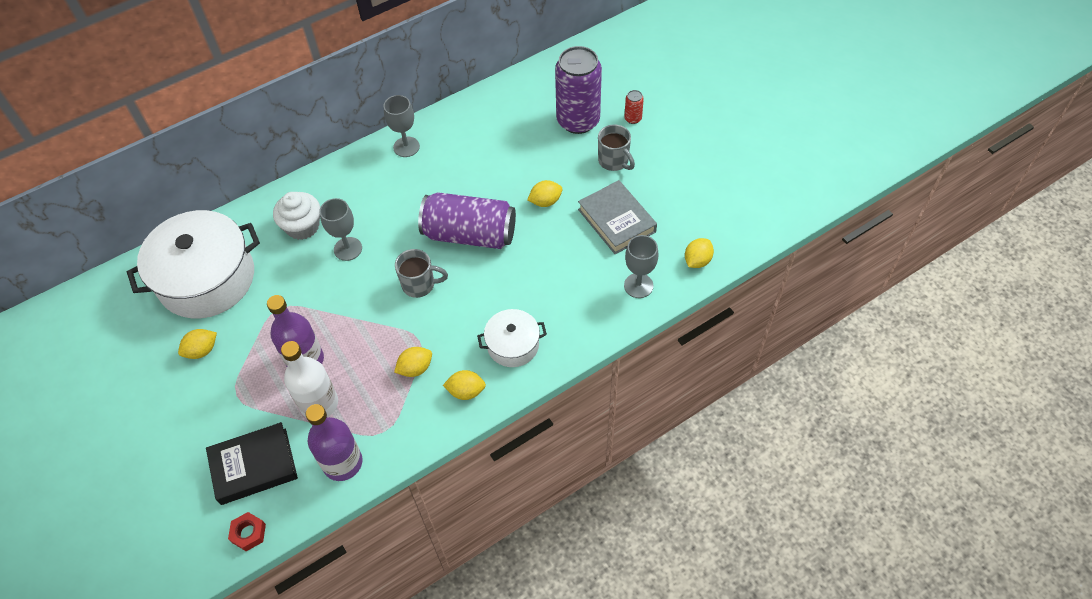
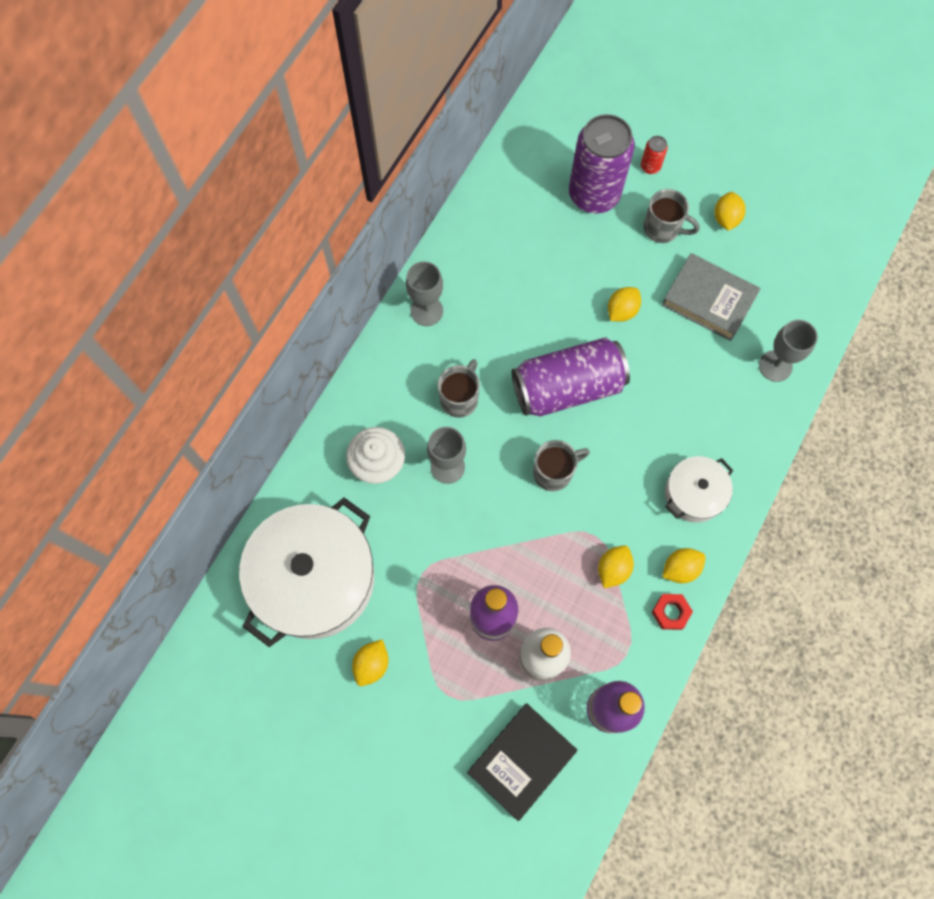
camera: 30 degrees left, 15 degrees up
red nut [228,512,266,551] -> red nut moved to [652,594,693,630]
yellow lemon [685,238,714,268] -> yellow lemon moved to [714,192,746,231]
none -> grey mug [438,359,480,418]

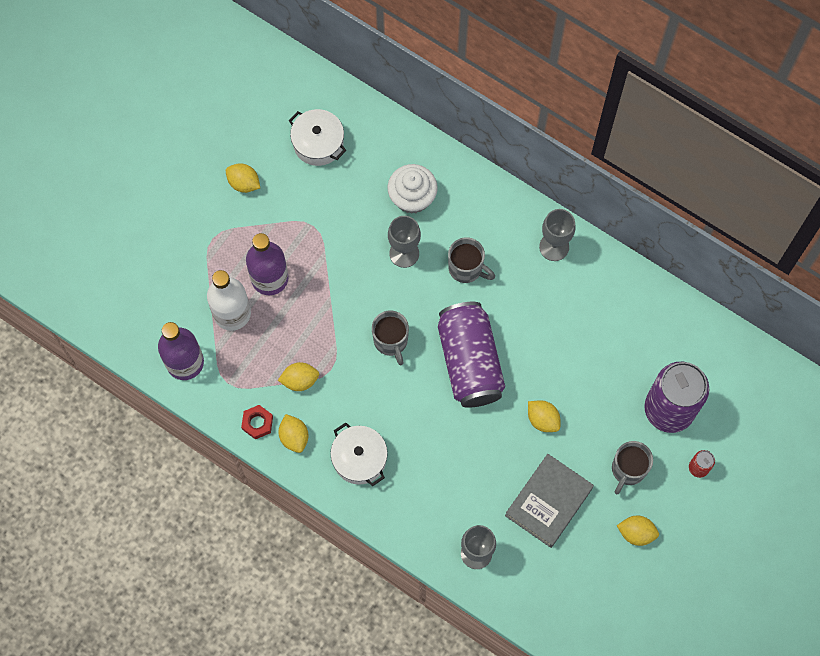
camera: 95 degrees right, 0 degrees up
white pot [239,497,374,647] -> white pot [289,109,346,166], size x0.51
black book [467,703,577,821] -> none
yellow lemon [598,545,634,588] -> yellow lemon turned 45 degrees counterclockwise [278,362,319,391]

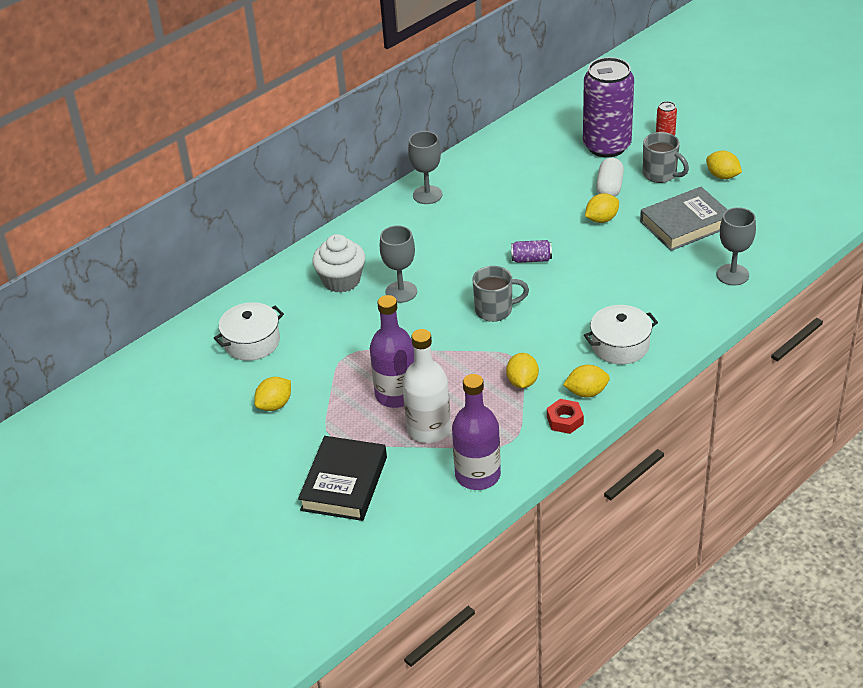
camera: 75 degrees left, 30 degrees down
purple can [438,302,505,408] -> purple can [511,240,552,263], size x0.40
grey mug [448,237,495,283] -> none
grey book [505,454,594,548] -> grey book turned 75 degrees counterclockwise [640,187,728,251]
yellow lemon [617,516,659,546] -> yellow lemon turned 75 degrees counterclockwise [706,151,742,179]
none -> black book [298,436,387,521]
none -> white capsule [596,158,624,197]

